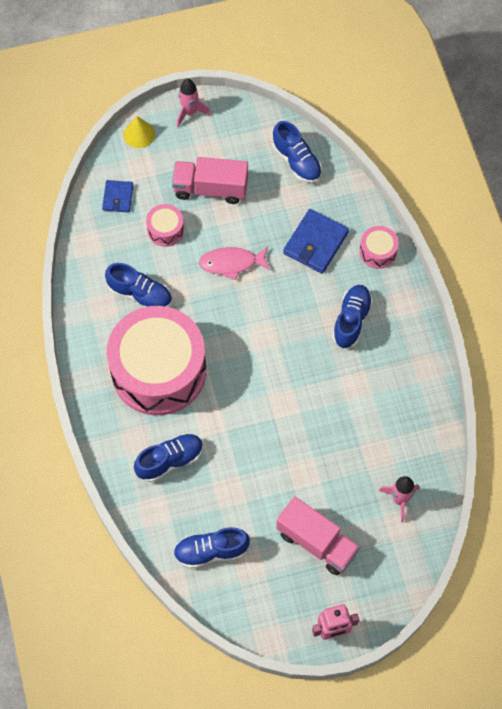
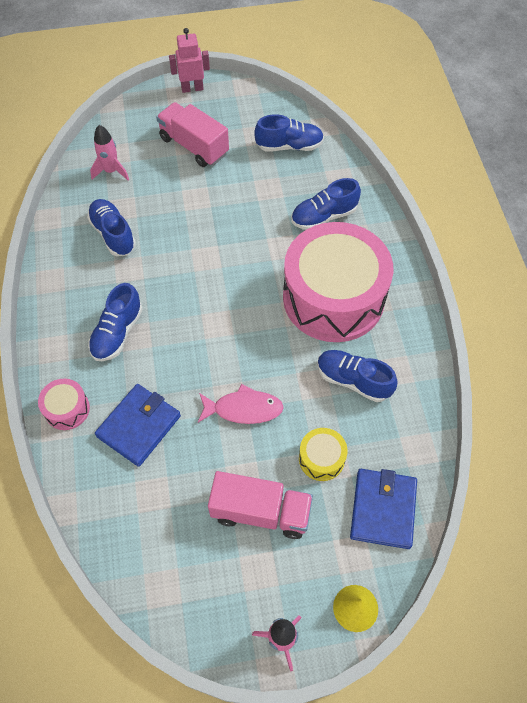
camera: 175 degrees left, 5 degrees down
blue wallet [102,180,133,213] -> blue wallet [350,469,417,549], size x1.65
pink drum [146,204,184,247] -> yellow drum [299,428,348,481]
blue shoe [273,121,322,183] -> blue shoe moved to [87,199,136,256]

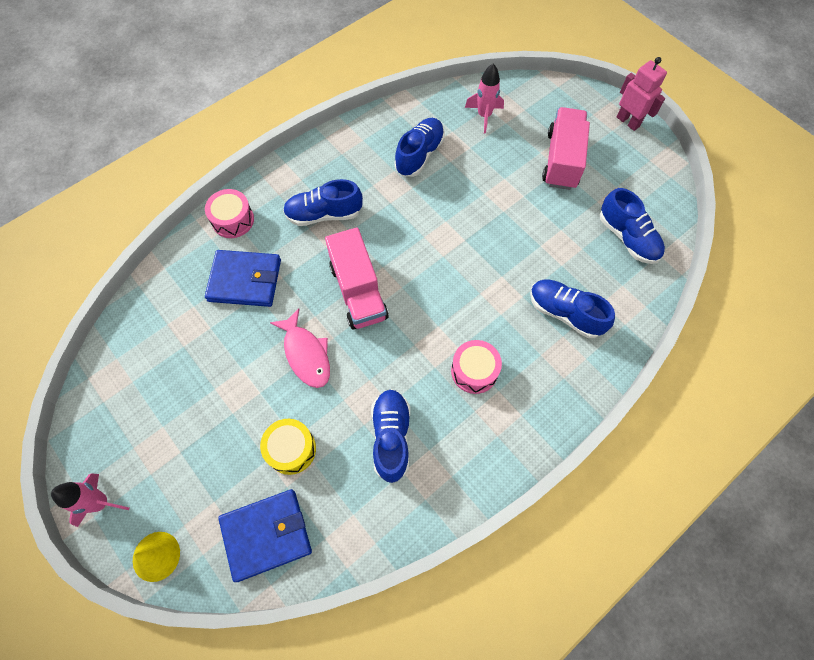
camera: 60 degrees right, 5 degrees up
pink truck [208,471,313,539] -> pink truck moved to [325,228,389,330]
pink drum [283,222,393,342] -> pink drum [451,340,502,394], size x0.40

